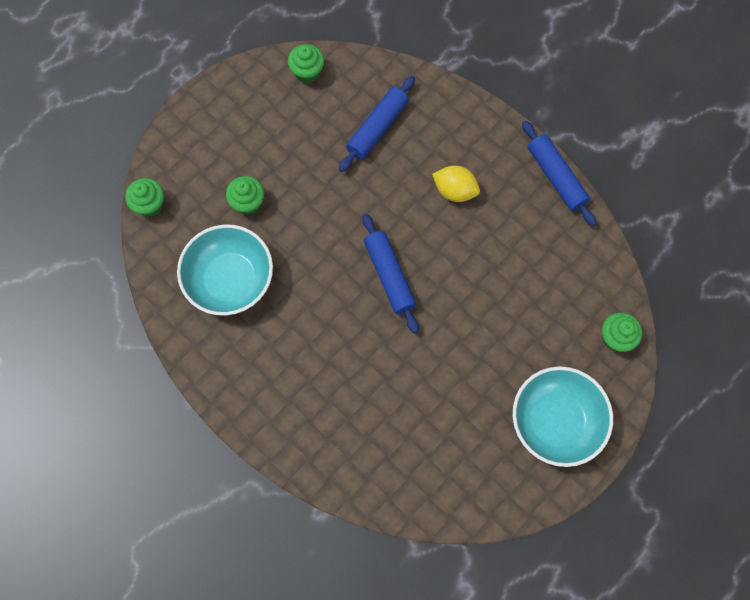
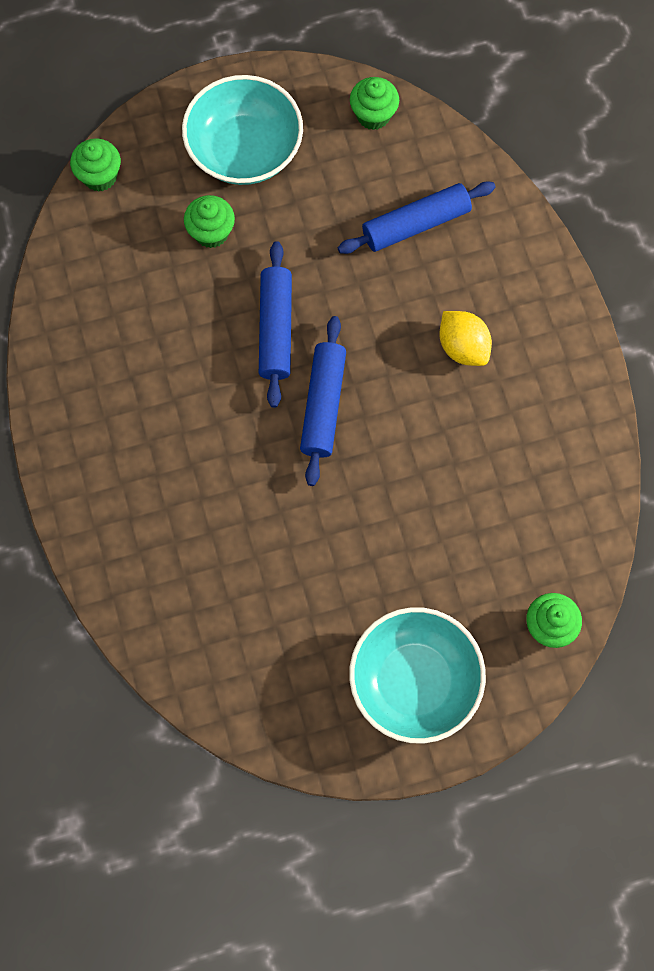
camera: 30 degrees right, 0 degrees up
turquoise bowl [177,225,273,316] -> turquoise bowl moved to [182,75,303,185]
blue rolling pin [522,121,596,226] -> blue rolling pin moved to [259,241,292,408]

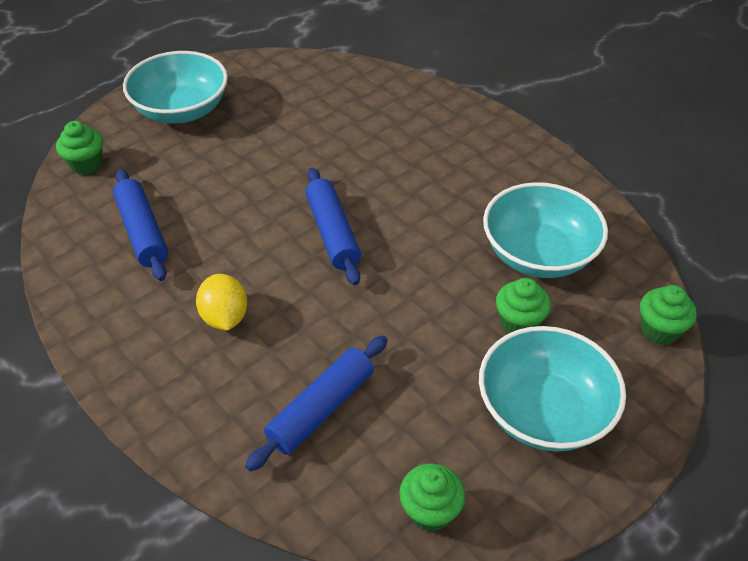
camera: 155 degrees right, 25 degrees down
blue rolling pin [259,241,292,408] -> blue rolling pin moved to [113,169,168,281]
yellow lemon [439,311,492,366] -> yellow lemon turned 45 degrees clockwise [196,274,247,330]
none -> turquoise bowl [483,182,608,278]

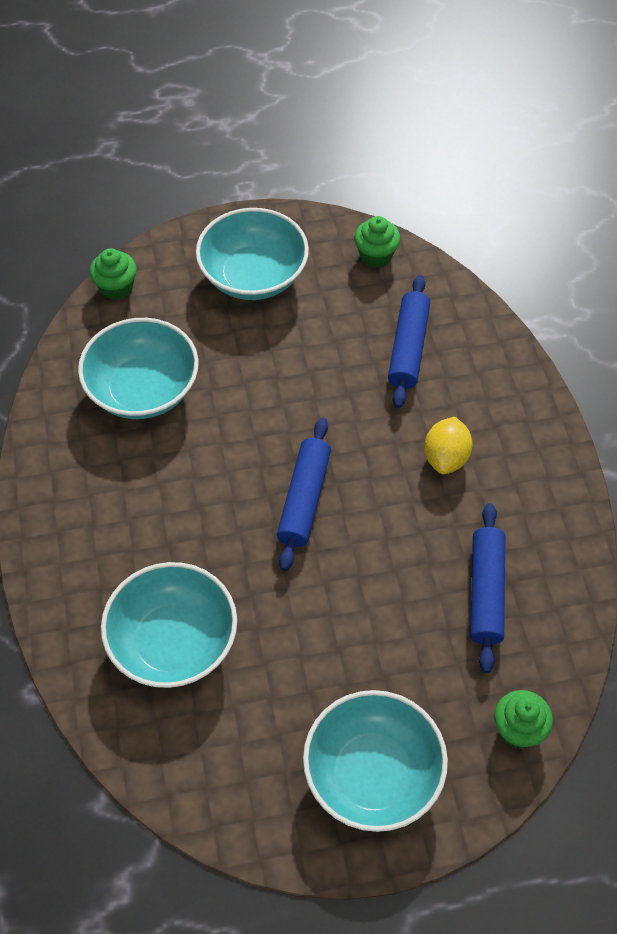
camera: 150 degrees left, 10 degrees up
blue rolling pin [245,336,387,472] -> blue rolling pin turned 60 degrees counterclockwise [388,275,430,408]
green cupcake [496,278,551,333] -> none
none -> turquoise bowl [101,562,237,688]

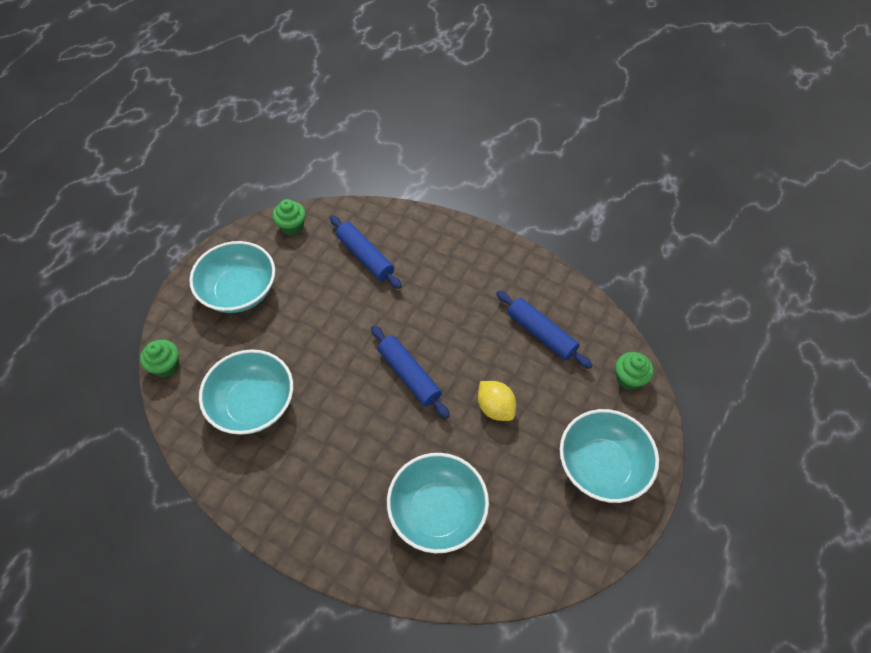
camera: 50 degrees left, 0 degrees up
yellow lemon [424,417,473,474] -> yellow lemon moved to [478,381,516,421]

